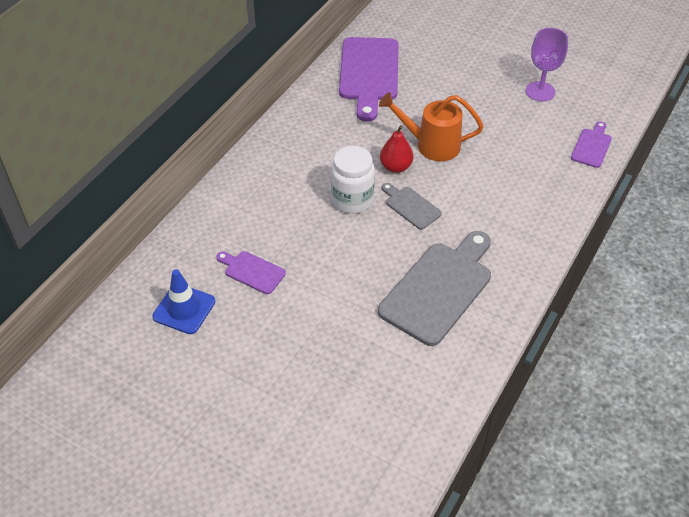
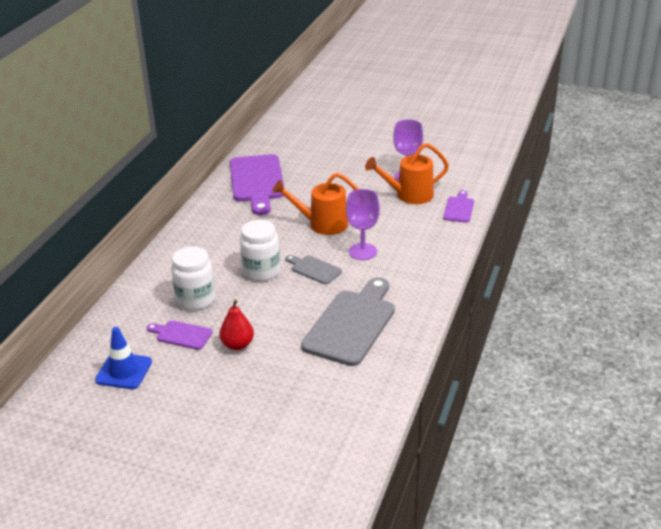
camera: 10 degrees left, 15 degrees down
red pear [380,125,413,173] -> red pear moved to [219,300,254,350]
none -> white jar [171,246,215,310]
none -> purple goblet [346,189,380,260]
none -> orange watering can [365,143,449,204]

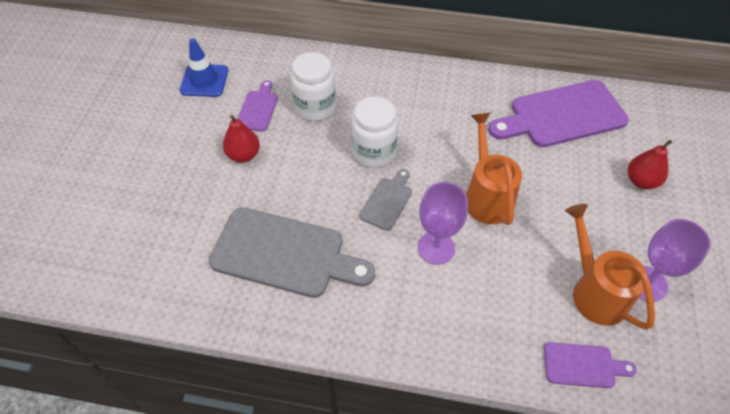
camera: 80 degrees right, 20 degrees up
none -> red pear [628,140,672,189]

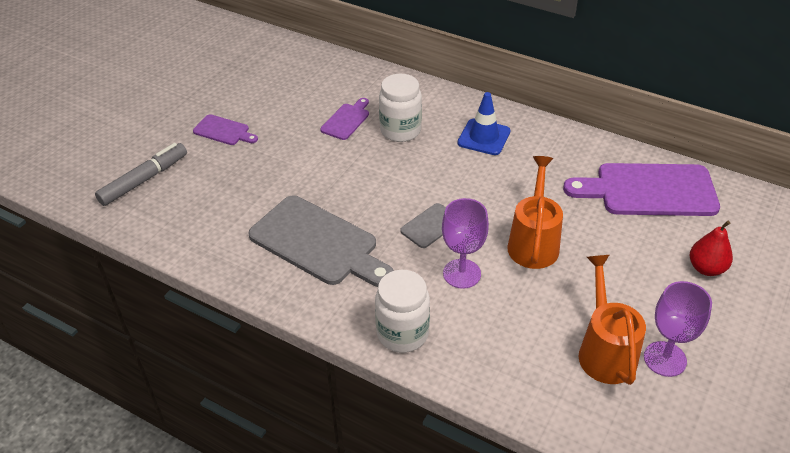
camera: 20 degrees right, 10 degrees down
blue traffic cone [180,38,228,97] -> blue traffic cone moved to [457,92,511,155]
red pear [223,115,260,163] -> none
white jar [352,97,398,168] -> white jar moved to [375,270,430,353]
purple cutting board [544,342,637,388] -> purple cutting board moved to [193,114,258,145]
none -> grey marker [95,143,187,206]

